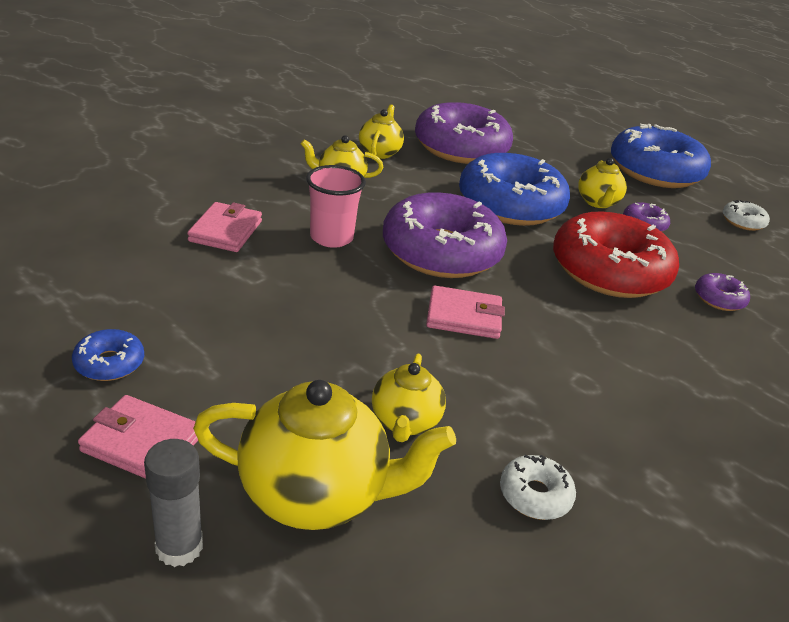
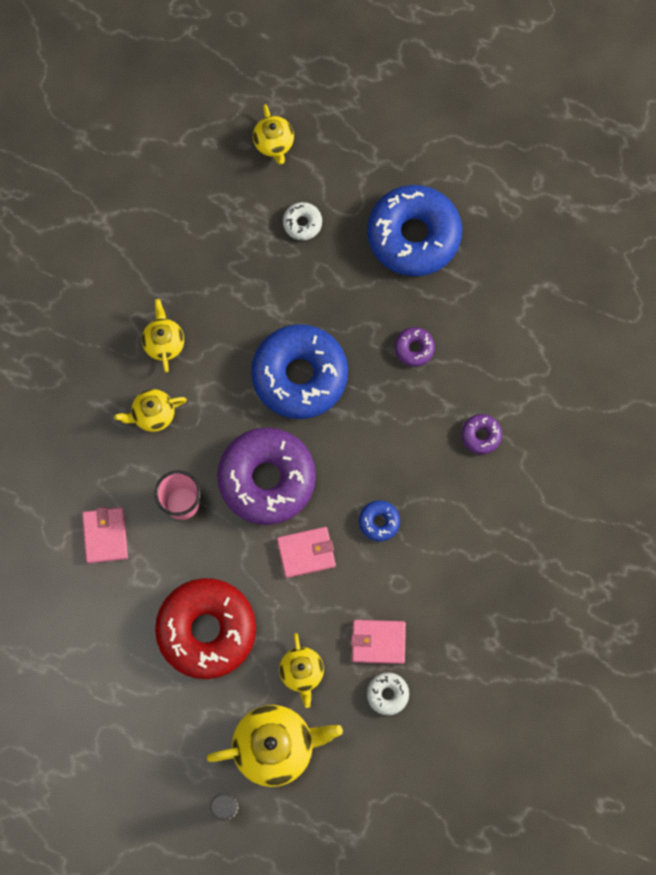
camera: 15 degrees left, 40 degrees up
blue donut [72,329,144,381] -> blue donut moved to [359,500,400,541]
pink wallet [78,395,198,479] -> pink wallet moved to [351,620,406,664]
purple donut [415,102,513,164] -> none
red donut [553,211,679,298] -> red donut moved to [155,578,256,679]
yellow teapot [578,158,627,208] -> yellow teapot moved to [253,104,294,165]
white donut [723,200,770,231] -> white donut moved to [283,202,322,240]

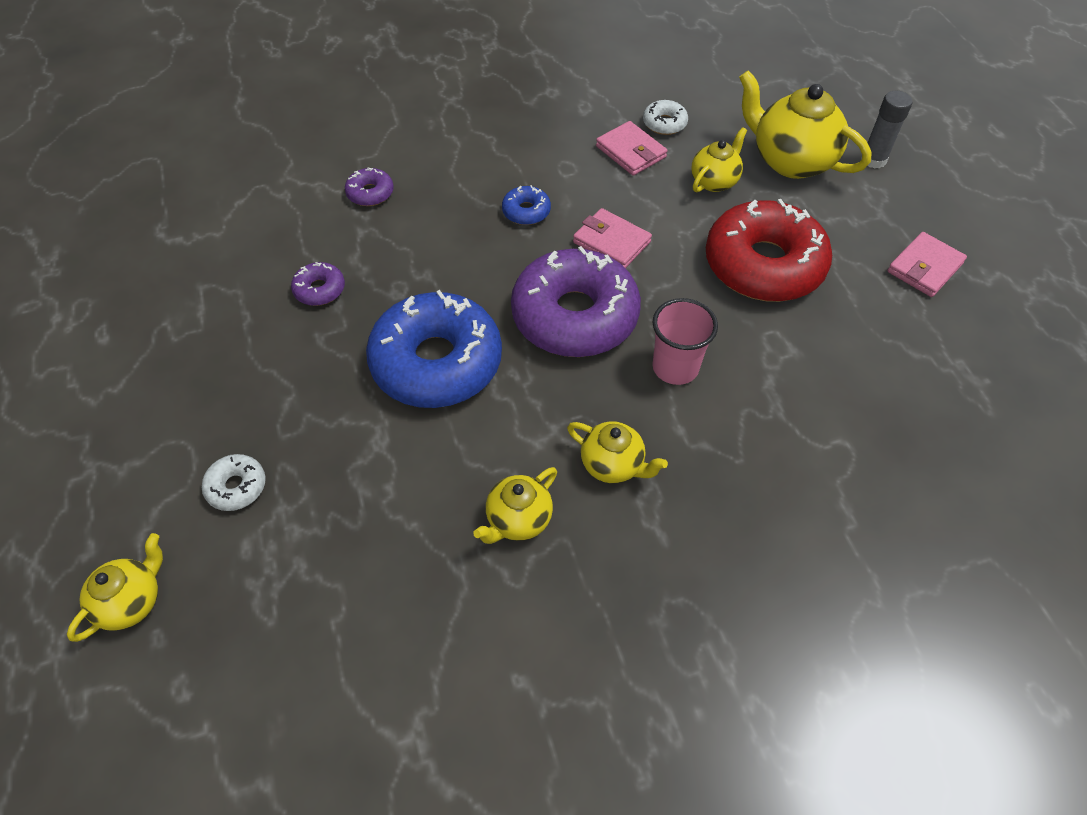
camera: 130 degrees left, 20 degrees down
pink wallet [82,507,128,563] -> pink wallet moved to [887,232,967,297]
blue donut [367,185,462,277] -> none

